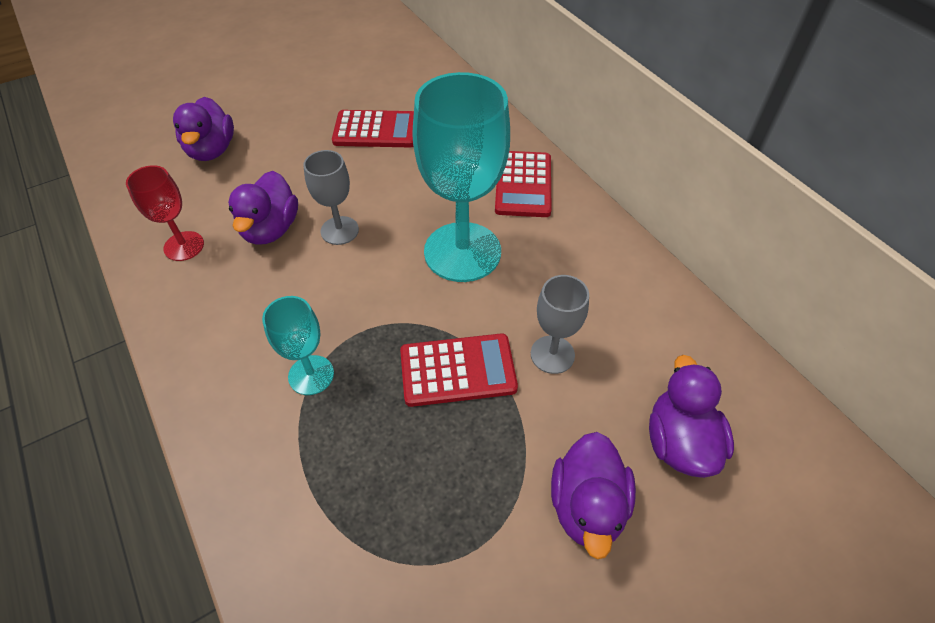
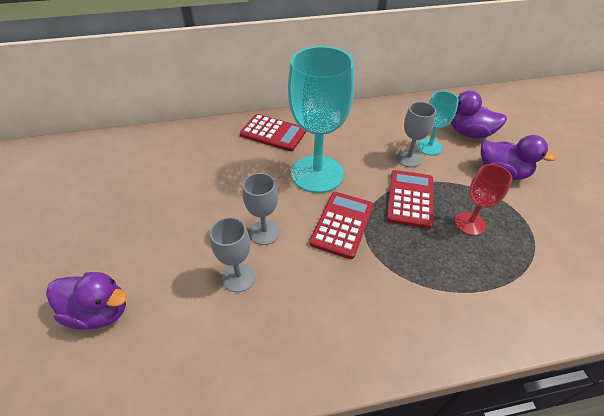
camera: 70 degrees left, 5 degrees down
red goblet [126,165,204,261] -> red goblet moved to [455,164,512,236]
purple duck [228,171,298,245] -> grey goblet [210,217,255,292]
turquoise goblet [262,296,334,395] -> turquoise goblet moved to [417,91,459,155]
red calculator [332,110,414,147] -> red calculator moved to [309,192,373,259]

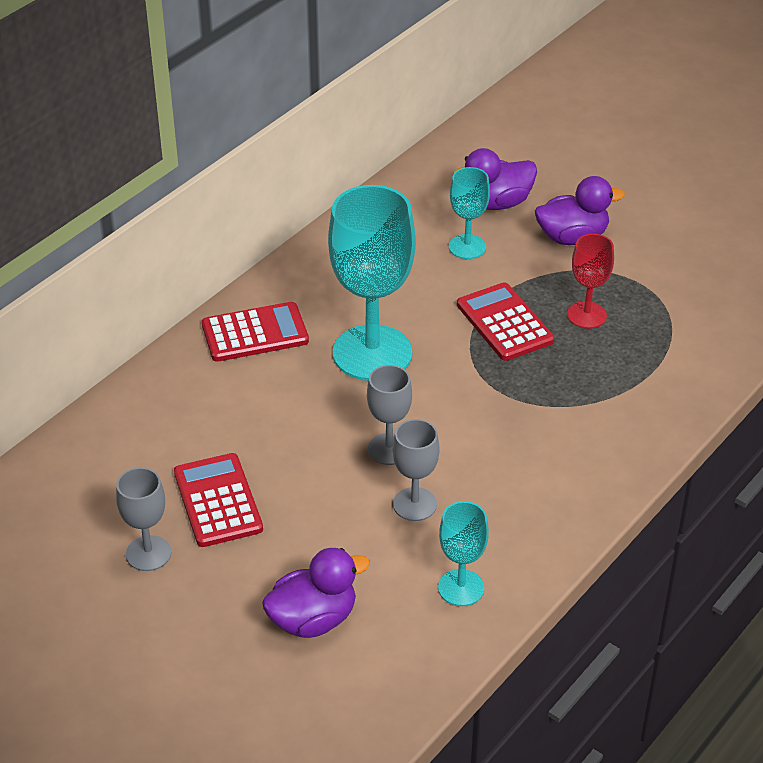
camera: 40 degrees left, 5 degrees down
red calculator [309,192,373,259] -> red calculator moved to [174,453,263,547]
grey goblet [396,102,436,167] -> grey goblet moved to [116,467,171,571]
none -> turquoise goblet [438,501,489,606]

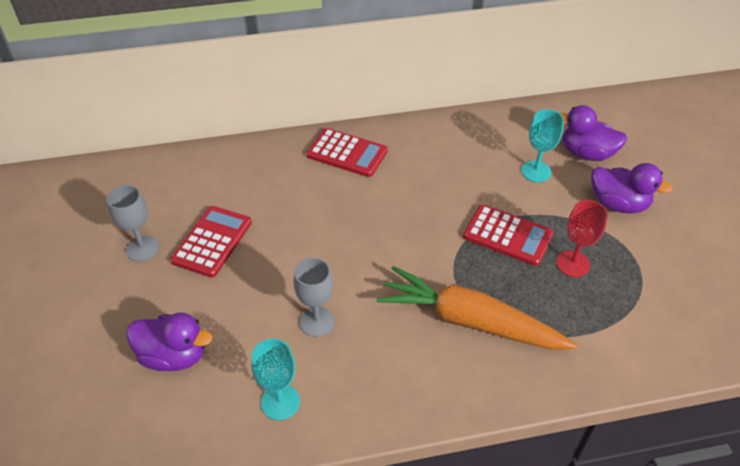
camera: 40 degrees right, 5 degrees up
turquoise goblet [328,185,416,381] -> none
grey goblet [367,365,412,465] -> none
red calculator [457,282,554,361] -> red calculator turned 105 degrees clockwise [463,204,554,266]
none -> orange carrot [377,266,578,350]

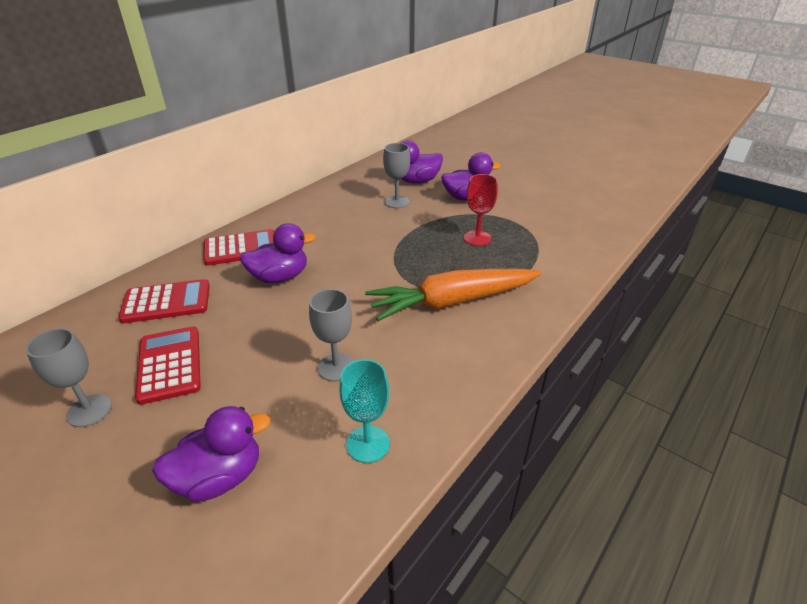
camera: 40 degrees left, 10 degrees down
red calculator [463,204,554,266] -> red calculator moved to [118,279,210,323]
turquoise goblet [521,109,564,182] -> grey goblet [383,143,410,208]
none -> purple duck [240,223,316,283]

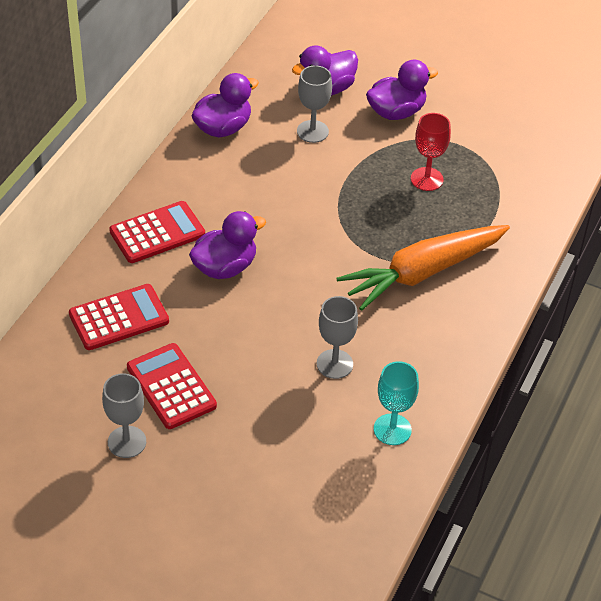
camera: 15 degrees left, 10 degrees up
purple duck [152,406,271,502] -> purple duck moved to [191,73,259,137]

